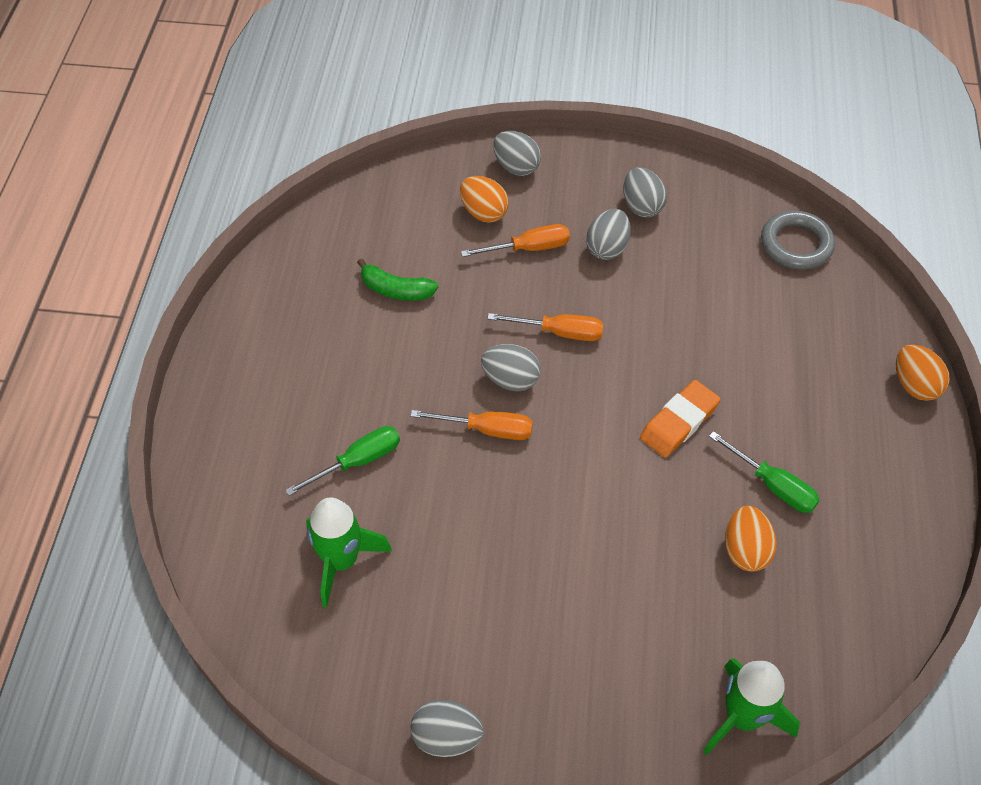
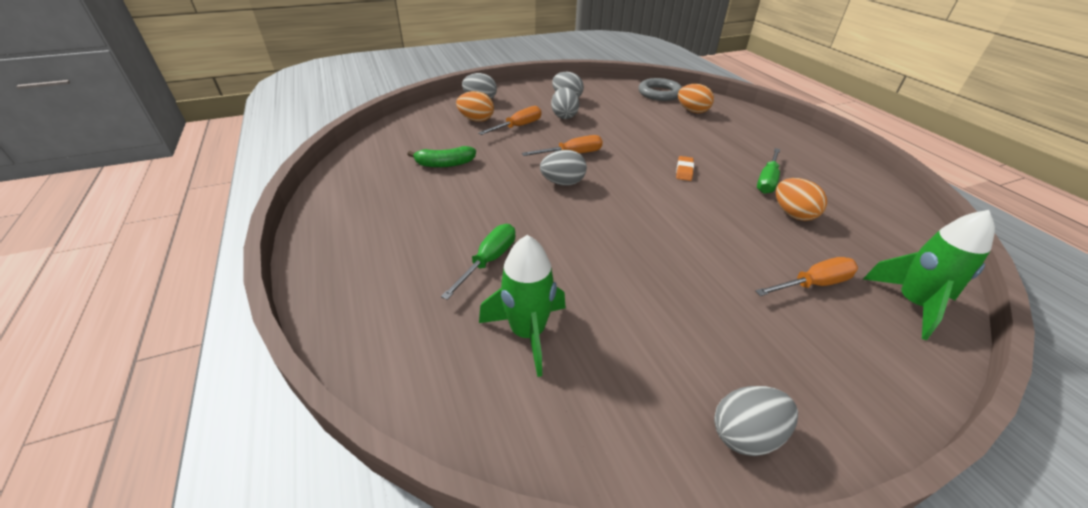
camera: 30 degrees left, 15 degrees down
orange screwdriver [410,410,533,440] -> orange screwdriver moved to [755,257,858,296]
orange eraser [640,380,721,458] -> orange eraser [676,156,694,181], size x0.59
green screwdriver [709,431,819,513] -> green screwdriver turned 105 degrees clockwise [757,148,780,194]
orange egg [896,344,950,401] -> orange egg moved to [678,84,714,113]

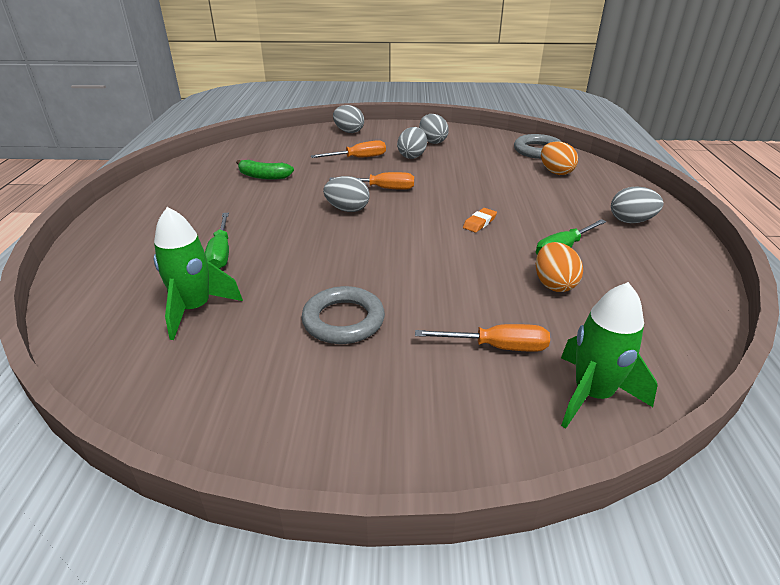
camera: 25 degrees right, 5 degrees down
green screwdriver [441,224,516,300] -> green screwdriver turned 120 degrees clockwise [205,213,229,269]
orange egg [456,91,494,122] -> none
grey egg [714,386,798,456] -> grey egg moved to [611,187,663,223]
none -> grey ring [302,286,385,344]

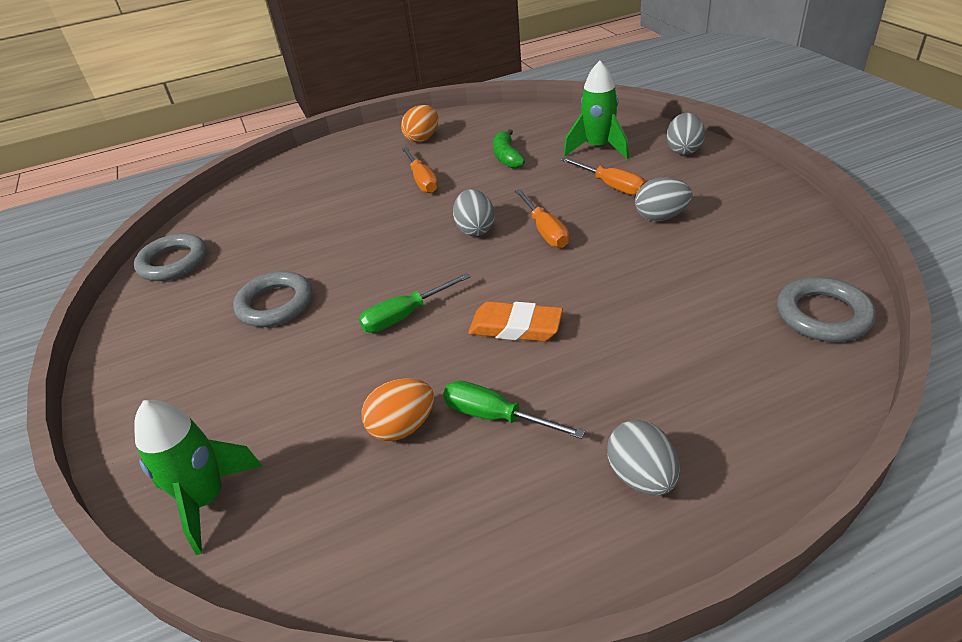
camera: 70 degrees right, 5 degrees up
green rocket [154,207,243,340] -> green rocket moved to [564,61,629,159]
green screwdriver [205,213,229,269] -> green screwdriver moved to [359,273,471,333]
orange screwdriver [415,324,550,352] -> orange screwdriver moved to [402,146,438,193]
grey egg [419,114,449,144] -> none
orange eraser [463,208,497,232] -> orange eraser [468,301,563,342], size x1.69
orange egg [541,141,578,175] -> orange egg moved to [401,105,438,142]
none -> grey ring [134,233,207,281]

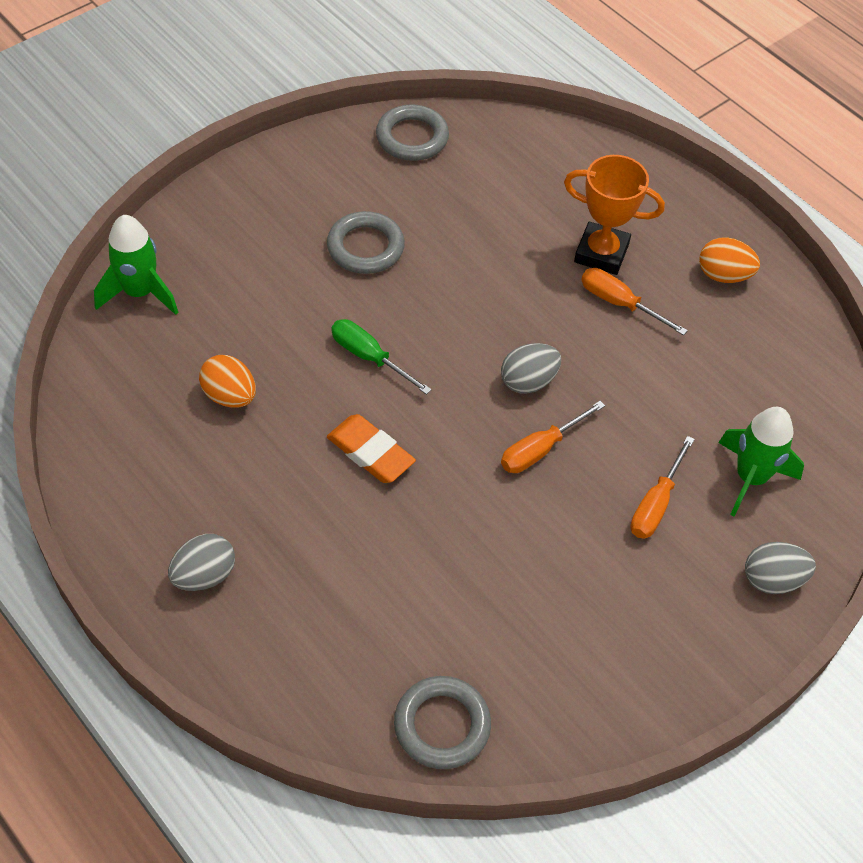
camera: 65 degrees right, 15 degrees up
orange screwdriver [402,146,438,193] -> orange screwdriver turned 75 degrees clockwise [581,268,688,335]
green screwdriver [443,381,585,439] -> none
orange eraser [468,301,563,342] -> orange eraser turned 45 degrees counterclockwise [327,414,416,483]
green banana [493,129,525,169] -> none
grey egg [635,178,692,221] -> none
none -> orange trophy [564,155,665,275]

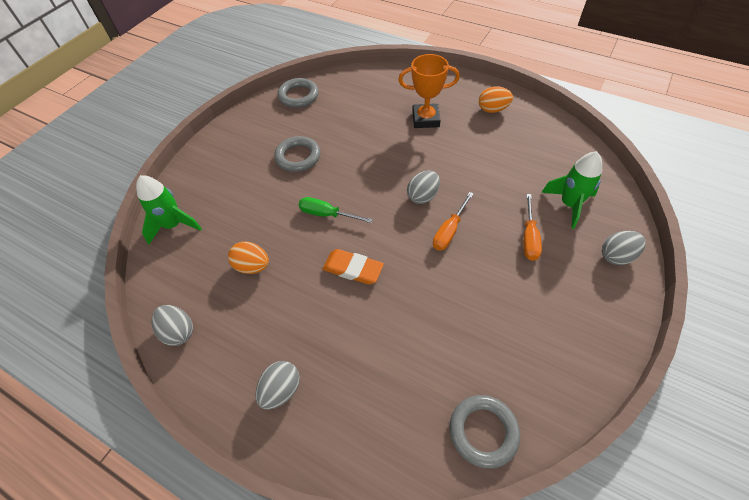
camera: 15 degrees left, 0 degrees up
orange screwdriver [581,268,688,335] -> none
none -> grey egg [151,305,193,346]

